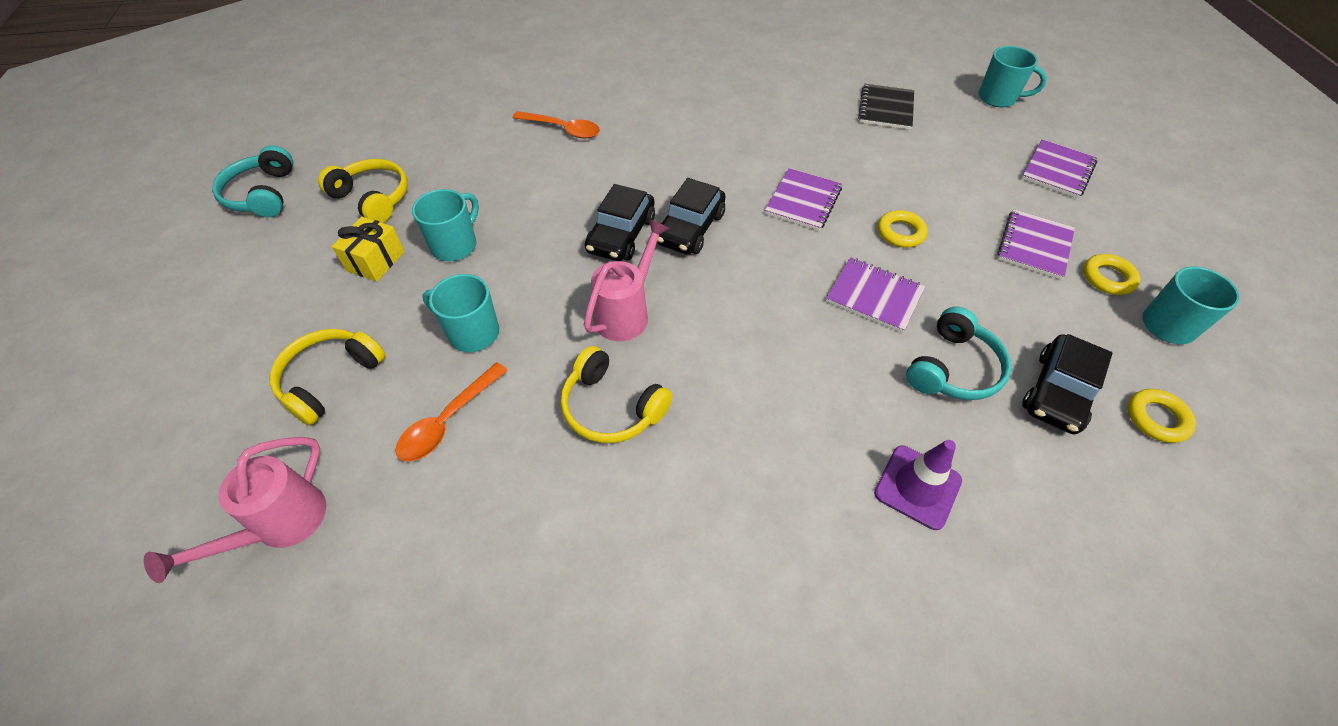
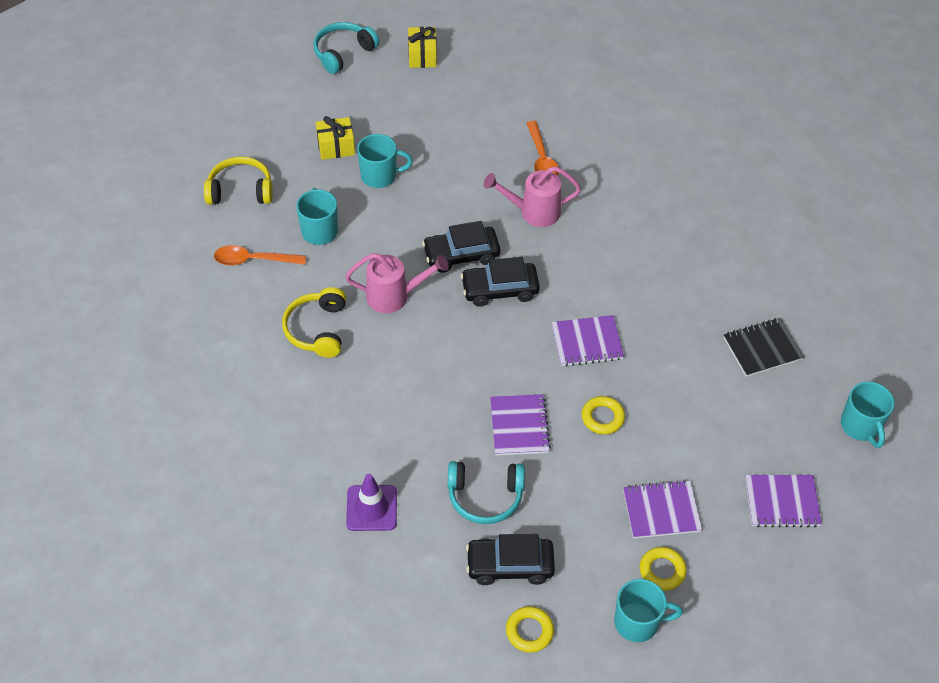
camera: 55 degrees right, 0 degrees up
pink watering can [144,437,326,583] -> pink watering can moved to [484,166,581,227]
yellow headphones [318,159,408,223] -> none
none -> yellow gift [408,27,437,68]

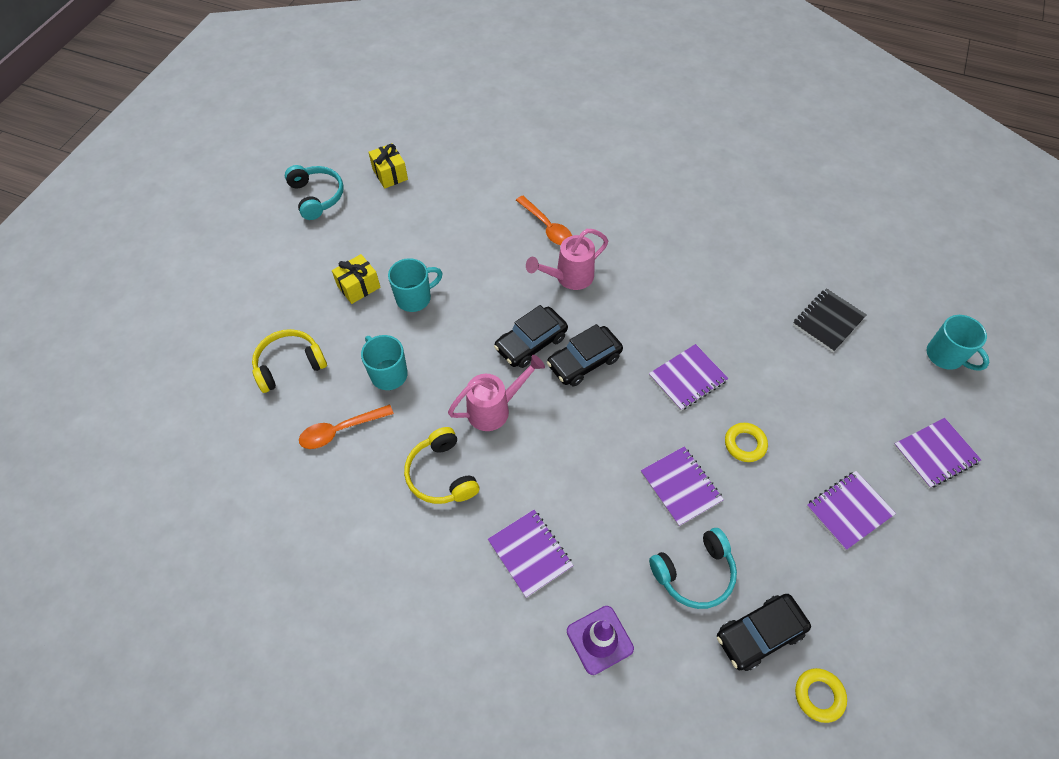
camera: 25 degrees left, 5 degrees up
turquoise headphones [313,22,379,74] -> turquoise headphones turned 135 degrees clockwise [285,165,344,220]
turquoise mug [614,579,683,642] -> none
yellow ring [640,547,687,591] -> none
none -> purple notebook [488,510,574,598]

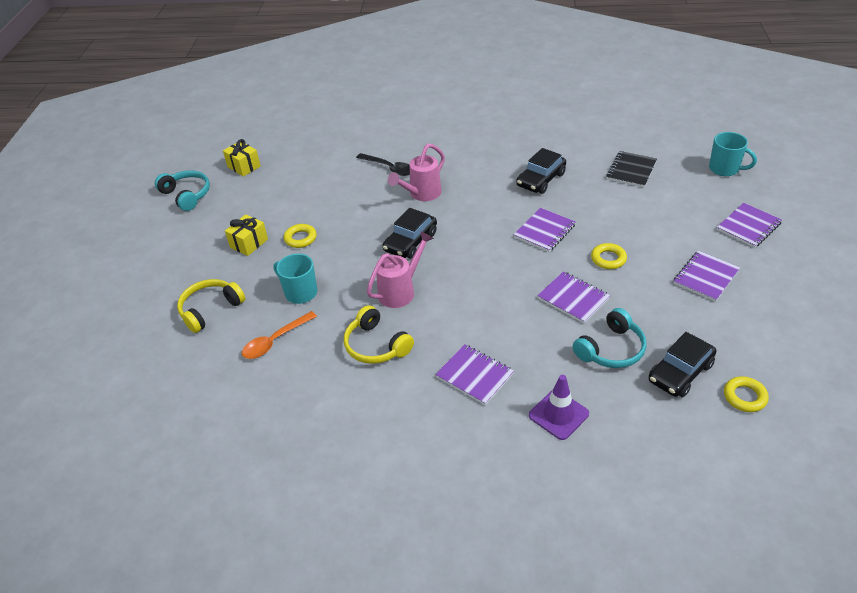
camera: 15 degrees left, 15 degrees down
turquoise mug [388,258,443,312] -> yellow ring [284,224,317,248]
orange spoon [516,196,572,245] -> black spoon [356,153,410,176]
black car [547,324,623,387] -> black car moved to [516,148,566,194]

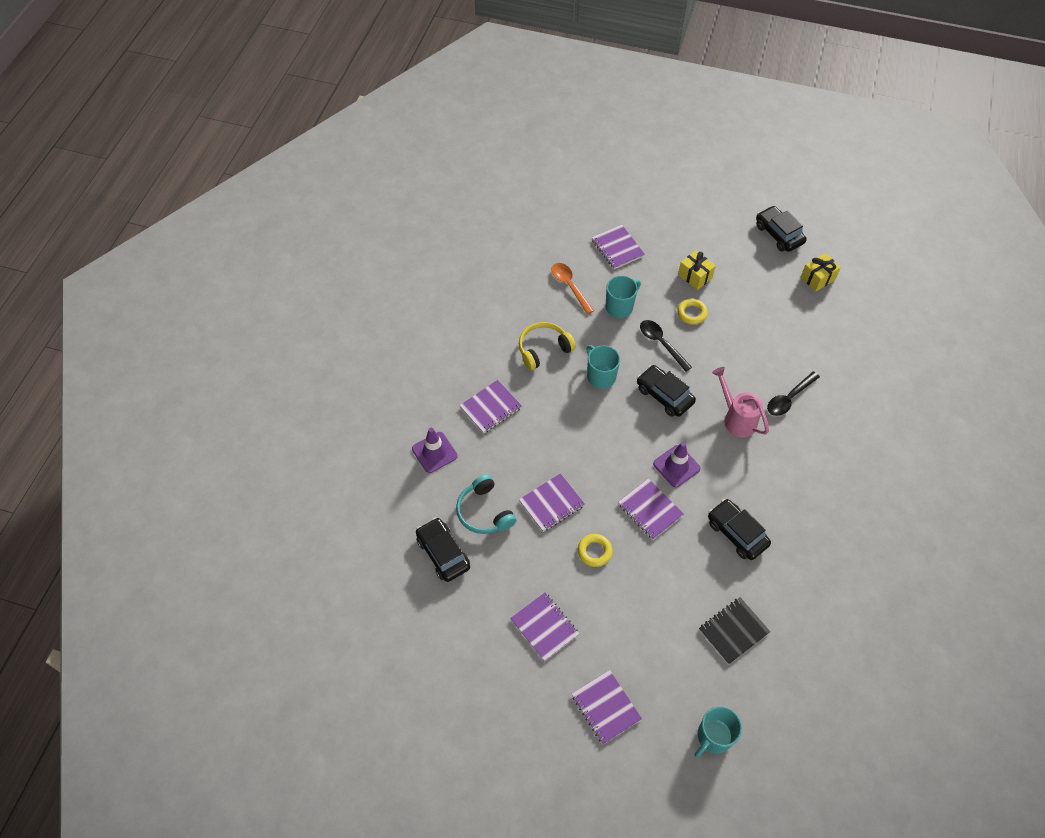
camera: 100 degrees right, 15 degrees up
turquoise headphones [155,170,210,211] -> black car [756,206,807,252]
yellow headphones [177,279,245,333] -> purple notebook [592,225,645,269]
pink watering can [367,231,434,308] -> turquoise mug [586,345,620,389]
black notebook [606,151,657,187] -> black notebook turned 75 degrees counterclockwise [699,597,770,665]
yellow ring [724,376,769,412] -> none
none -> black spoon [640,320,692,372]
none -> purple traffic cone [653,442,701,487]

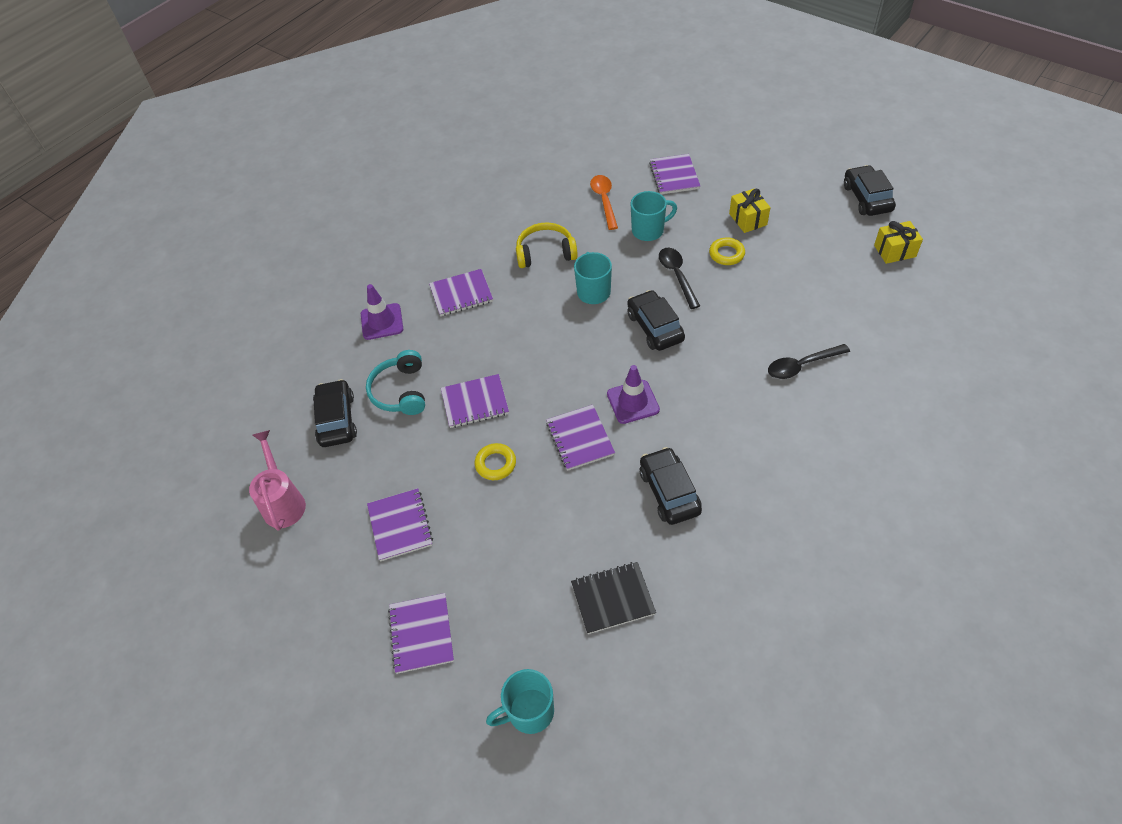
camera: 25 degrees right, 5 degrees down
pink watering can [712,367,769,437] -> pink watering can moved to [249,430,306,531]

